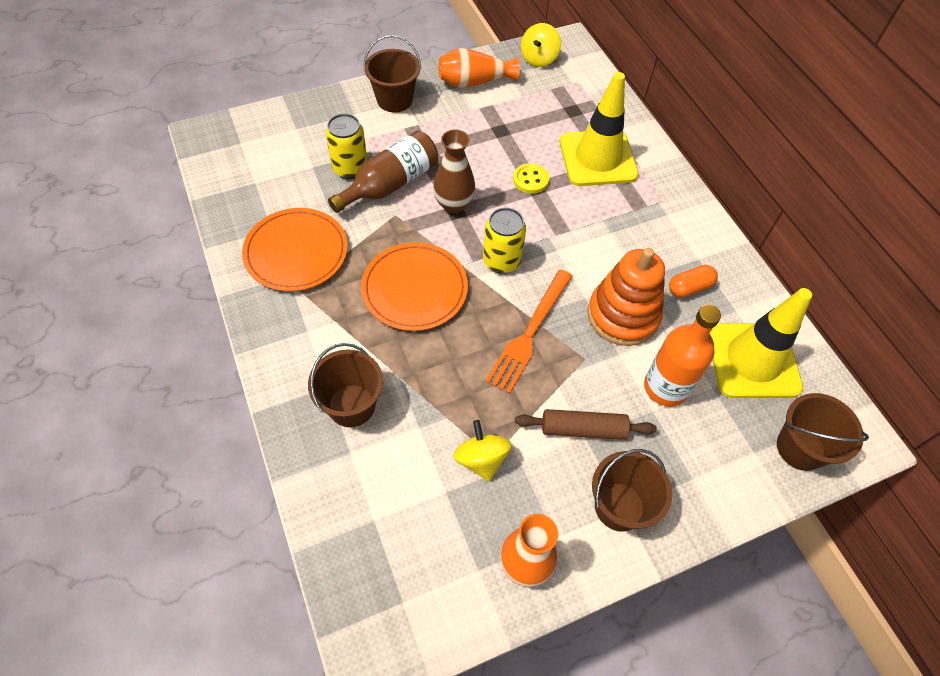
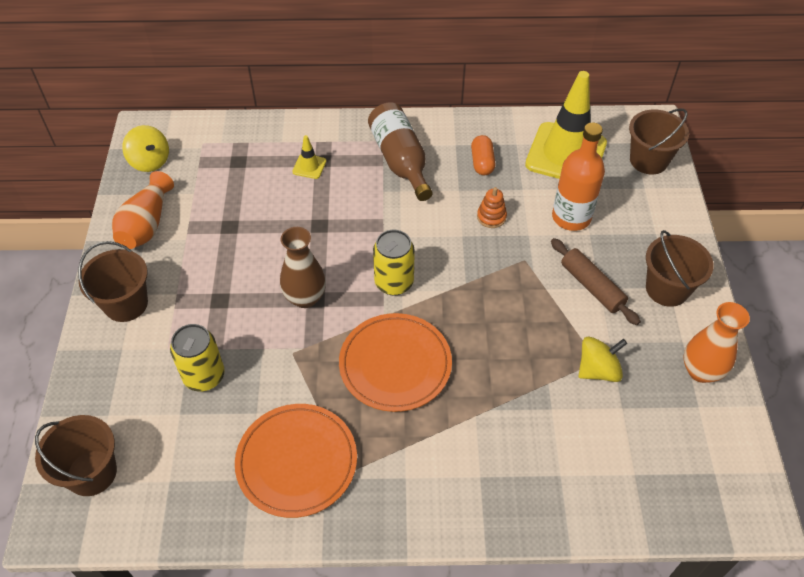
camera: 65 degrees left, 5 degrees down
brown bucket [308,343,383,427] -> brown bucket moved to [35,415,117,496]
brown bottle [328,131,438,213] -> brown bottle moved to [368,102,432,201]
yellow spinning top [453,420,512,481] -> yellow spinning top turned 150 degrees clockwise [579,337,627,382]
orange fork [485,269,573,394] -> none
yellow button [513,163,549,194] -> none
brown rolling pin [515,409,657,440] -> brown rolling pin turned 60 degrees counterclockwise [551,238,641,325]
yellow traffic cone [560,72,639,186] -> yellow traffic cone [292,135,326,179], size x0.40
orange stacking toy [588,248,665,346] -> orange stacking toy [477,187,507,228], size x0.44

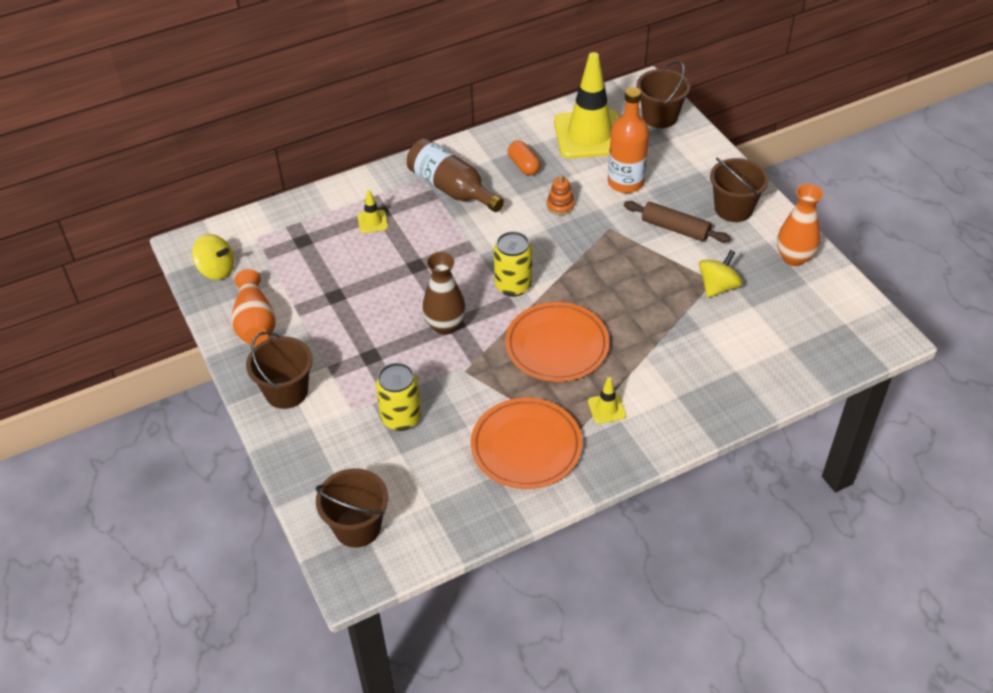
camera: 25 degrees left, 5 degrees down
none -> yellow traffic cone [588,377,626,424]

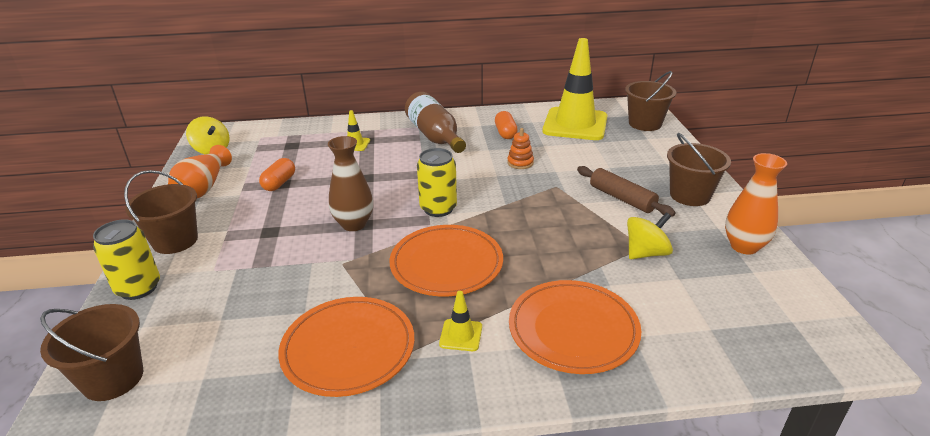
camera: 20 degrees right, 15 degrees down
yellow can [376,363,421,431] -> yellow can moved to [93,219,160,300]
orange bottle [608,87,649,193] -> none
none -> orange capsule [259,158,295,191]
none -> orange plate [509,280,641,374]

